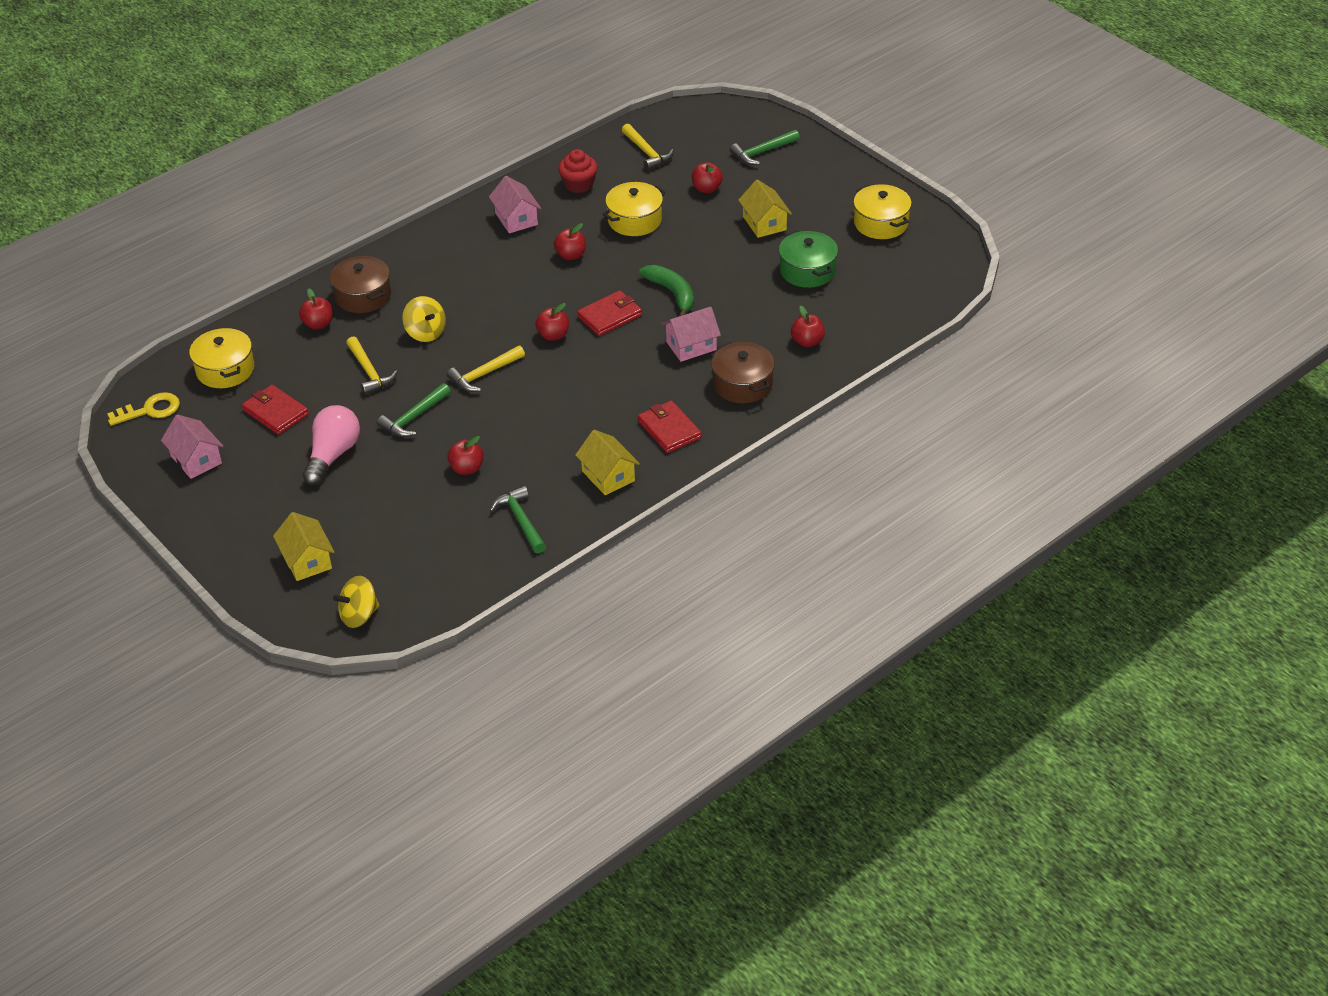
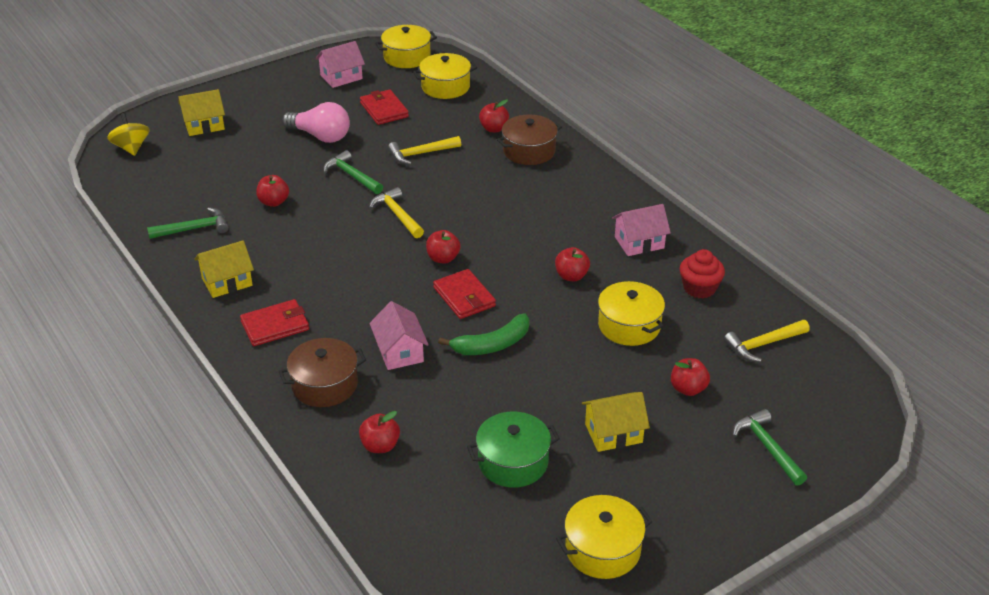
camera: 95 degrees right, 5 degrees down
yellow key [107,392,180,426] -> yellow pot [375,25,437,68]
red wallet [242,385,309,435] -> red wallet turned 75 degrees counterclockwise [360,89,409,125]
yellow spinning top [402,296,446,342] -> none

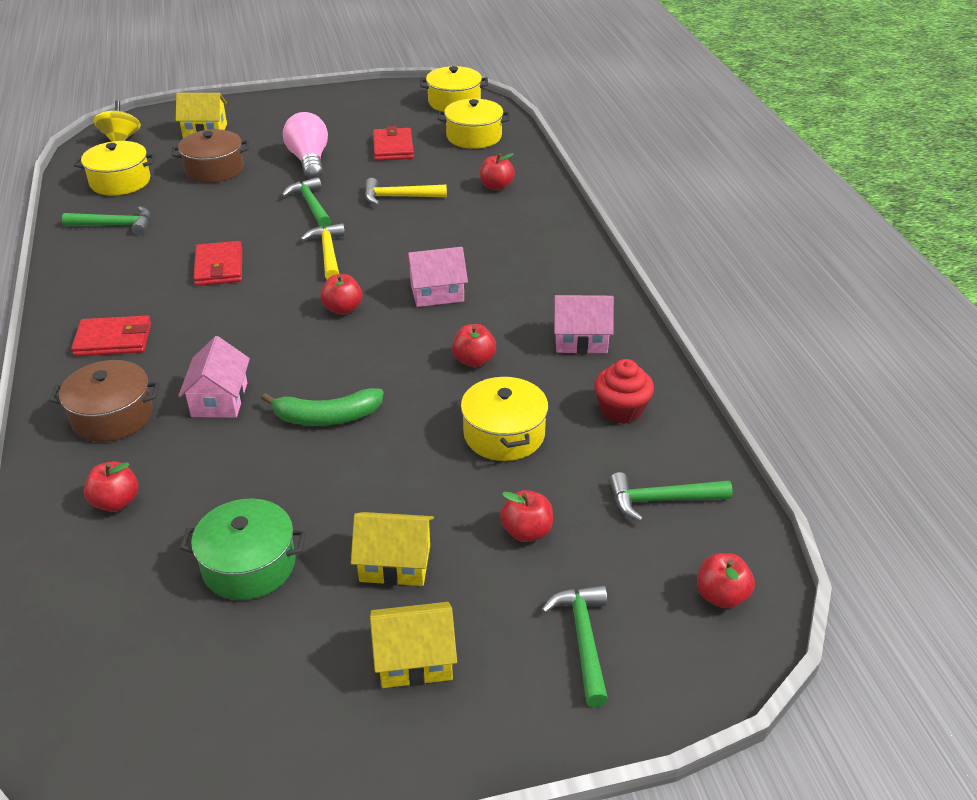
camera: 20 degrees right, 0 degrees up
yellow house [195,240,254,298] -> yellow house moved to [370,602,457,688]
red apple [256,175,289,207] -> red apple moved to [697,553,755,609]
pink light bulb [282,102,350,143] -> pink light bulb turned 150 degrees counterclockwise [283,112,328,179]
pink house [315,41,365,88] -> pink house moved to [406,247,468,307]
red wallet [433,269,496,319] -> red wallet moved to [193,241,242,286]
brown pot [497,115,562,165] -> brown pot moved to [172,129,249,183]
yellow pot [556,495,653,579] -> yellow pot moved to [74,141,156,196]
yellow hammer [724,320,810,362] -> green hammer [609,472,733,522]

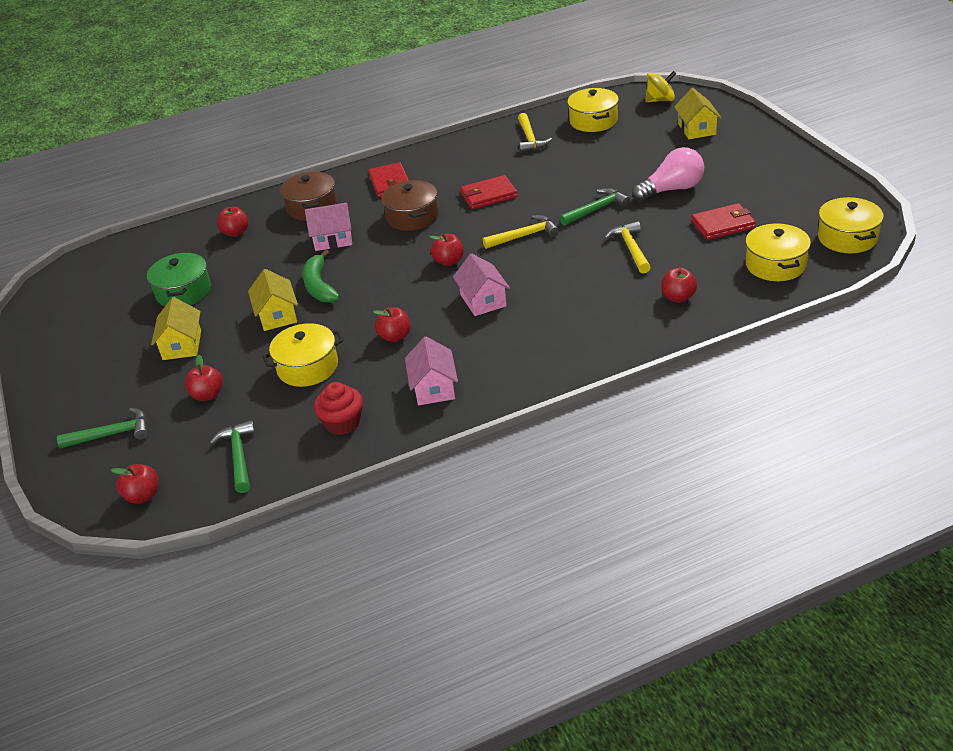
camera: 85 degrees right, 0 degrees up
green hammer [62,206,151,235] -> yellow hammer [518,113,552,153]
brown pot [172,129,249,183] -> brown pot moved to [381,180,439,231]
yellow house [370,602,457,688] -> yellow house moved to [248,269,298,331]

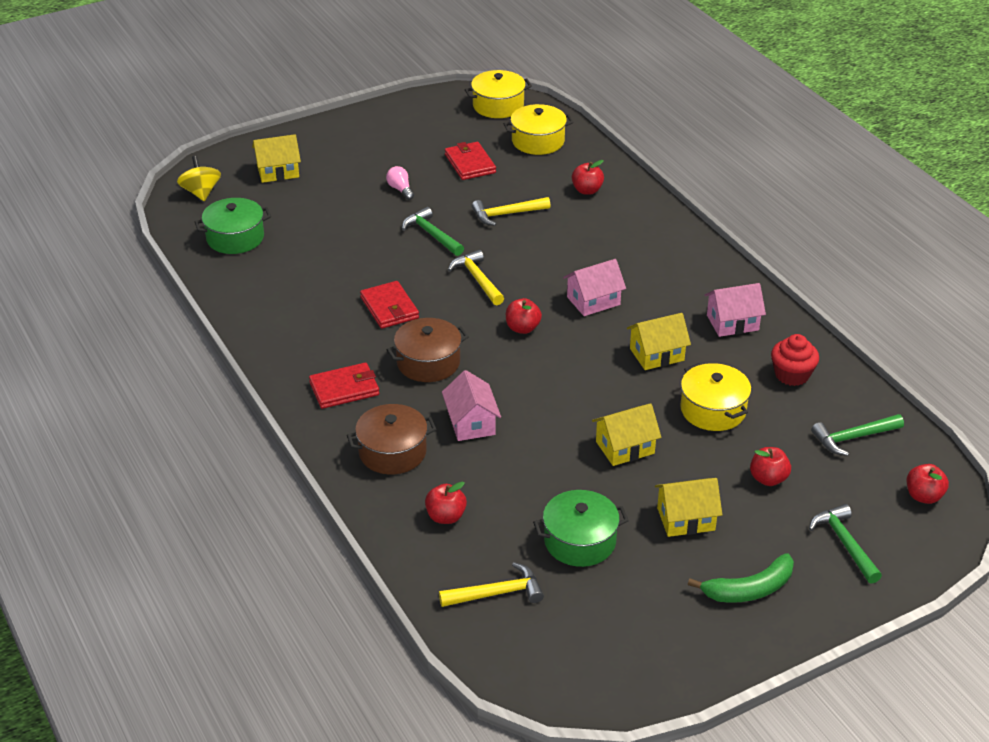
camera: 100 degrees left, 0 degrees up
green banana [302,250,340,303] -> green banana moved to [688,553,794,603]
red apple [373,307,411,342] -> yellow house [627,313,691,370]
yellow hammer [518,113,552,153] -> yellow hammer moved to [439,562,544,607]
yellow pot [567,88,619,132] -> green pot [195,198,271,254]
pink light bulb [632,147,704,201] -> pink light bulb [386,166,414,200], size x0.52

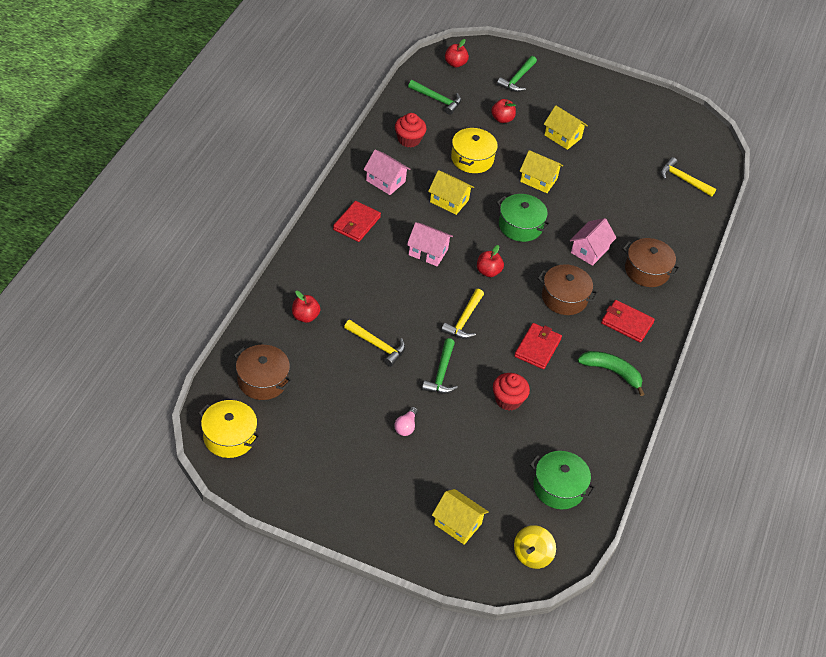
camera: 135 degrees left, 10 degrees up
red apple [425,481,467,524] -> none
red wallet [445,142,496,180] -> red wallet moved to [333,201,381,242]
yellow pot [504,104,573,155] -> brown pot [234,345,292,400]
green pot [533,490,629,567] -> green pot moved to [496,194,551,242]
green banana [688,553,794,603] -> green banana moved to [578,351,645,396]
none -> red cupcake [493,373,530,410]

